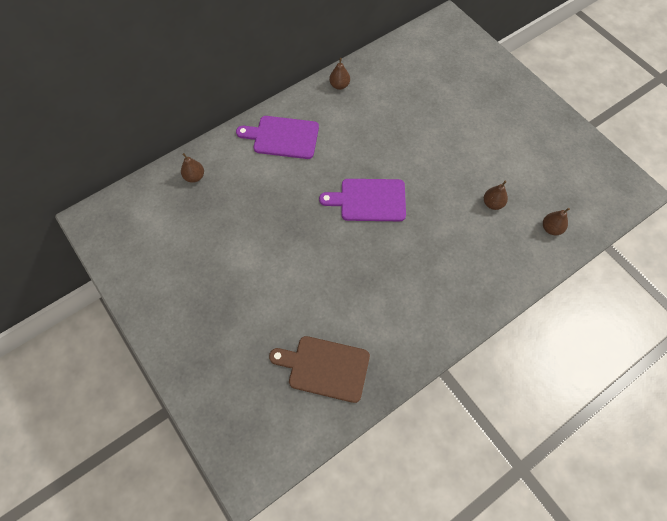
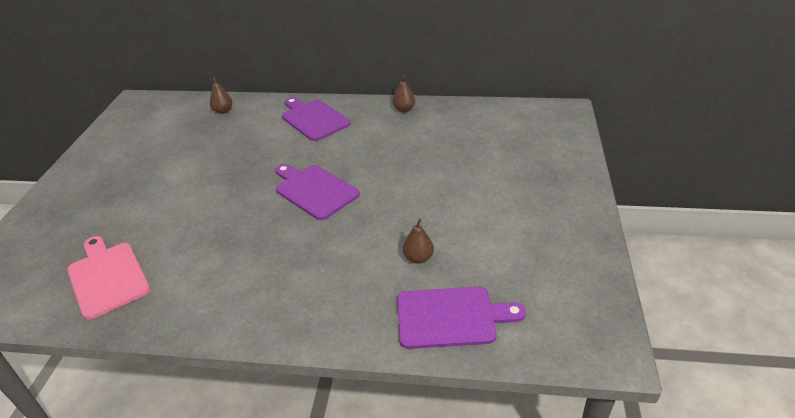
camera: 45 degrees right, 25 degrees down
brown cutting board [269,336,370,403] -> pink cutting board [67,236,150,319]
brown pear [543,208,570,235] -> purple cutting board [397,287,526,349]

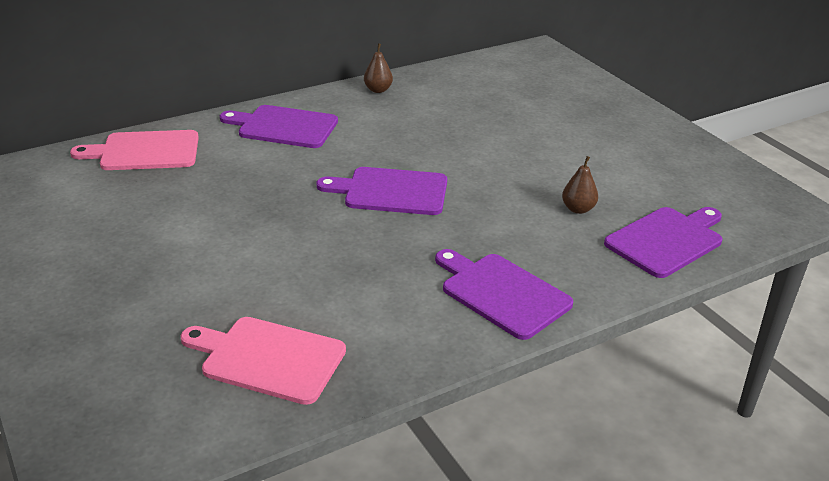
camera: 40 degrees left, 5 degrees down
brown pear [210,77,233,114] -> pink cutting board [70,130,199,170]
none -> purple cutting board [435,249,573,340]

